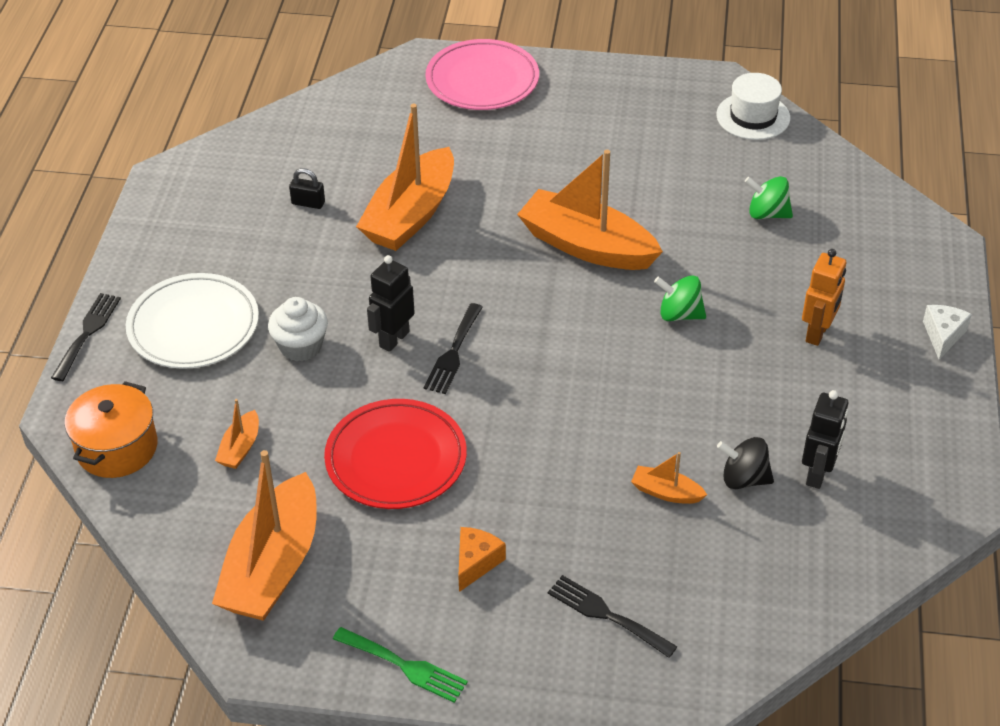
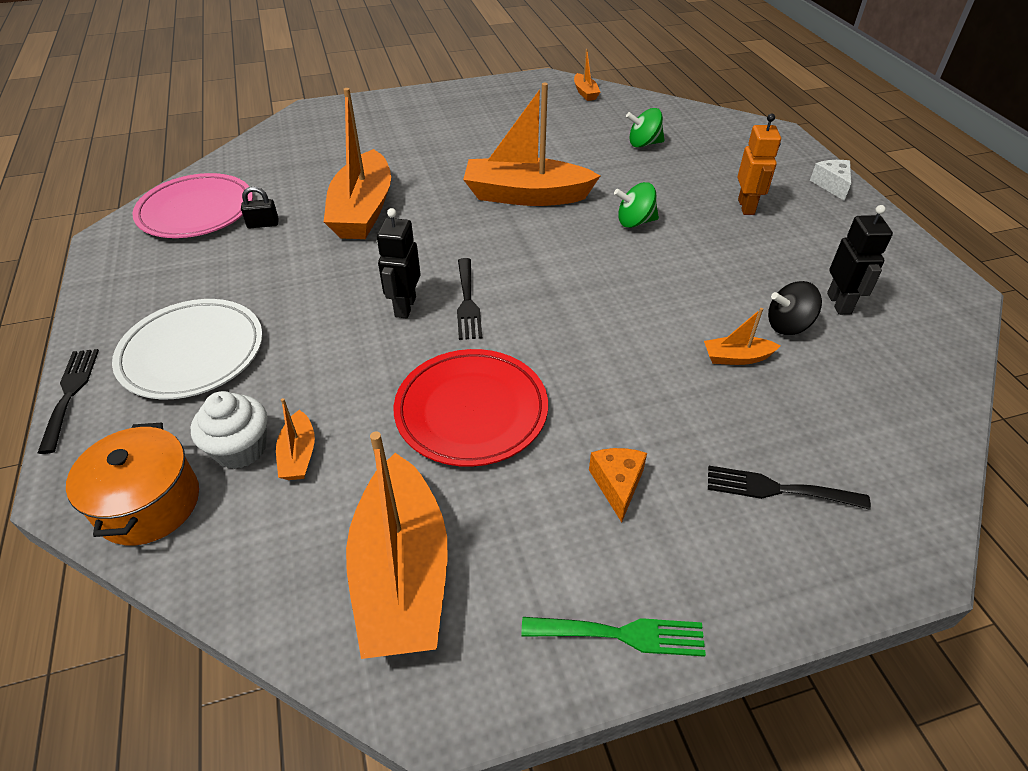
camera: 25 degrees left, 0 degrees up
white cupcake [268,297,328,362] -> white cupcake moved to [190,391,267,469]
pink plate [426,39,539,110] -> pink plate moved to [132,173,253,238]
white hat [716,73,790,140] -> orange boat [574,49,600,101]

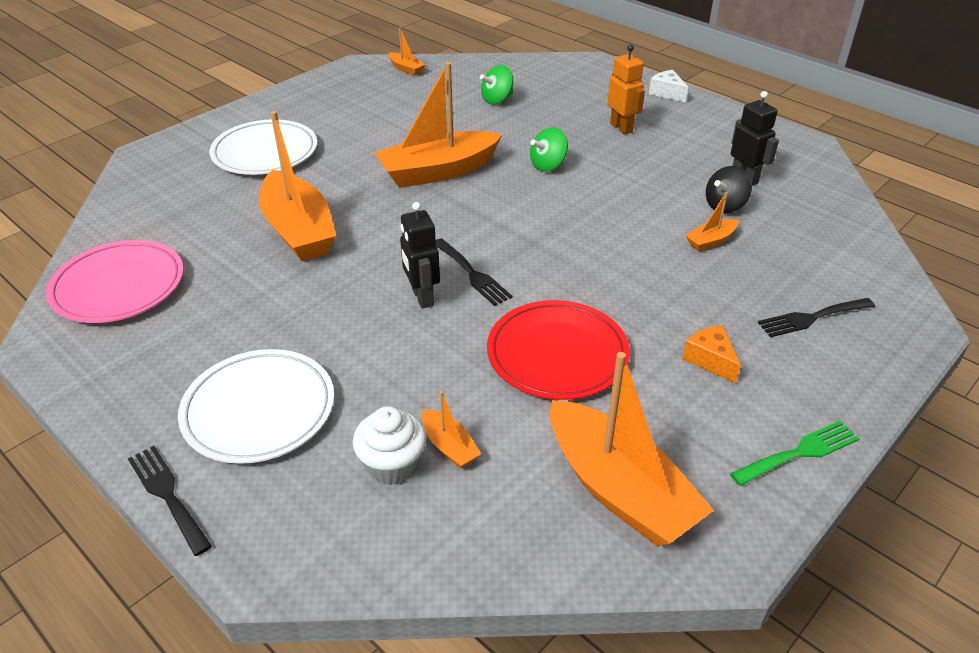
camera: 30 degrees left, 5 degrees down
orange pot [66,423,199,545] -> none
black padlock [241,186,279,228] -> none
none -> white plate [210,119,317,175]

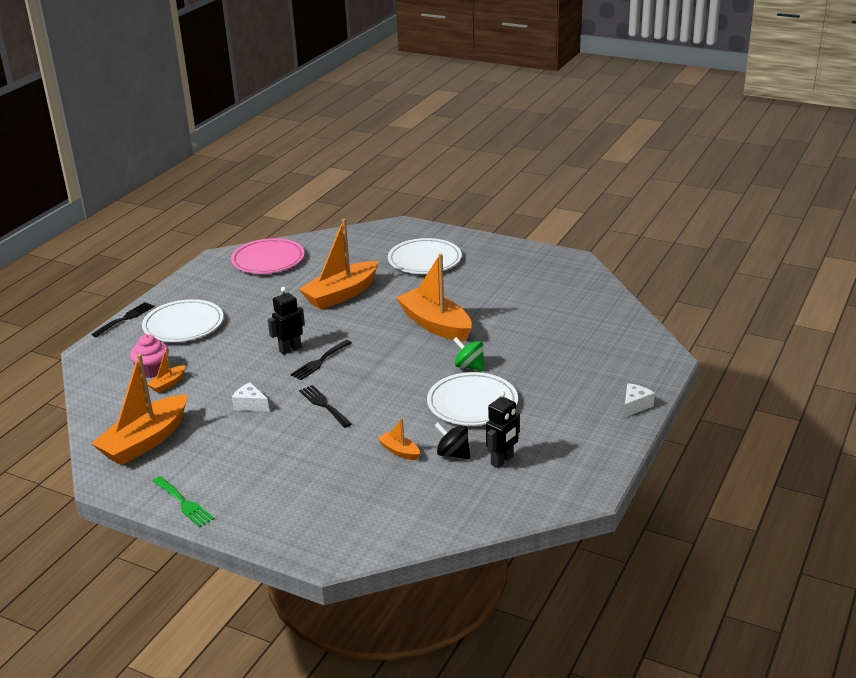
camera: 75 degrees right, 10 degrees down
white cupcake [353,406,427,485] -> pink cupcake [130,334,169,378]
orange boat [388,28,425,76] -> none
green spinning top [480,65,513,105] -> none
red plate [487,300,630,400] -> white cheese [232,382,269,412]
orange robot [607,44,645,135] -> none
orange cheese [682,325,741,384] -> none
black fork [758,298,875,337] -> black fork moved to [299,385,352,428]
none -> white plate [427,372,518,426]

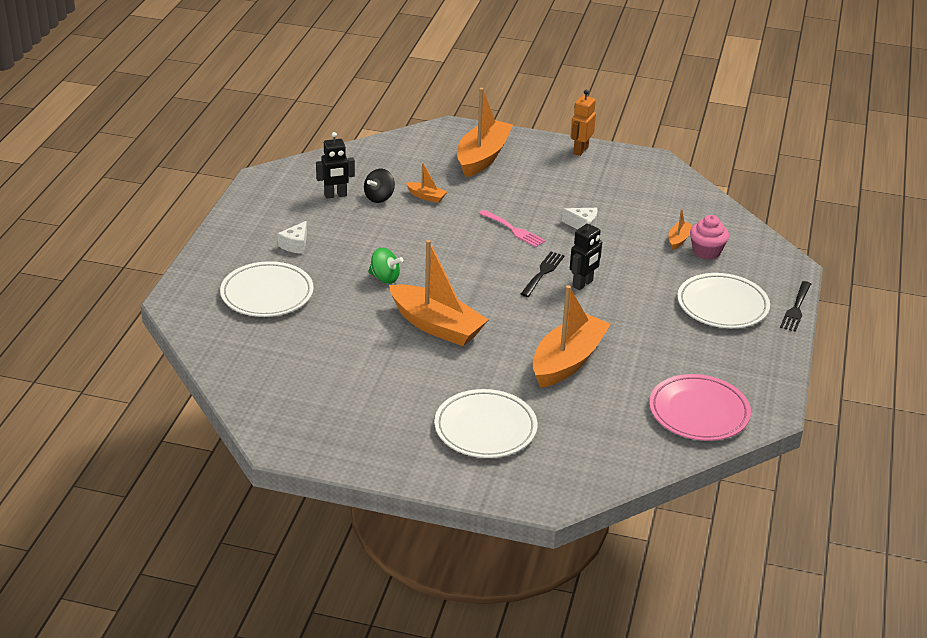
camera: 165 degrees right, 5 degrees up
orange boat [91,354,187,465] -> orange boat moved to [457,88,513,178]
green fork [153,476,214,527] -> orange robot [570,90,596,156]
black fork [299,385,352,428] -> pink fork [479,210,546,247]
white plate [427,372,518,426] -> white plate moved to [220,261,314,317]
black spinning top [434,422,470,459] -> black spinning top turned 105 degrees clockwise [364,169,395,203]
black robot [486,391,520,468] -> black robot turned 135 degrees counterclockwise [316,132,355,199]
white cheese [624,383,655,418] -> white cheese moved to [278,221,307,254]

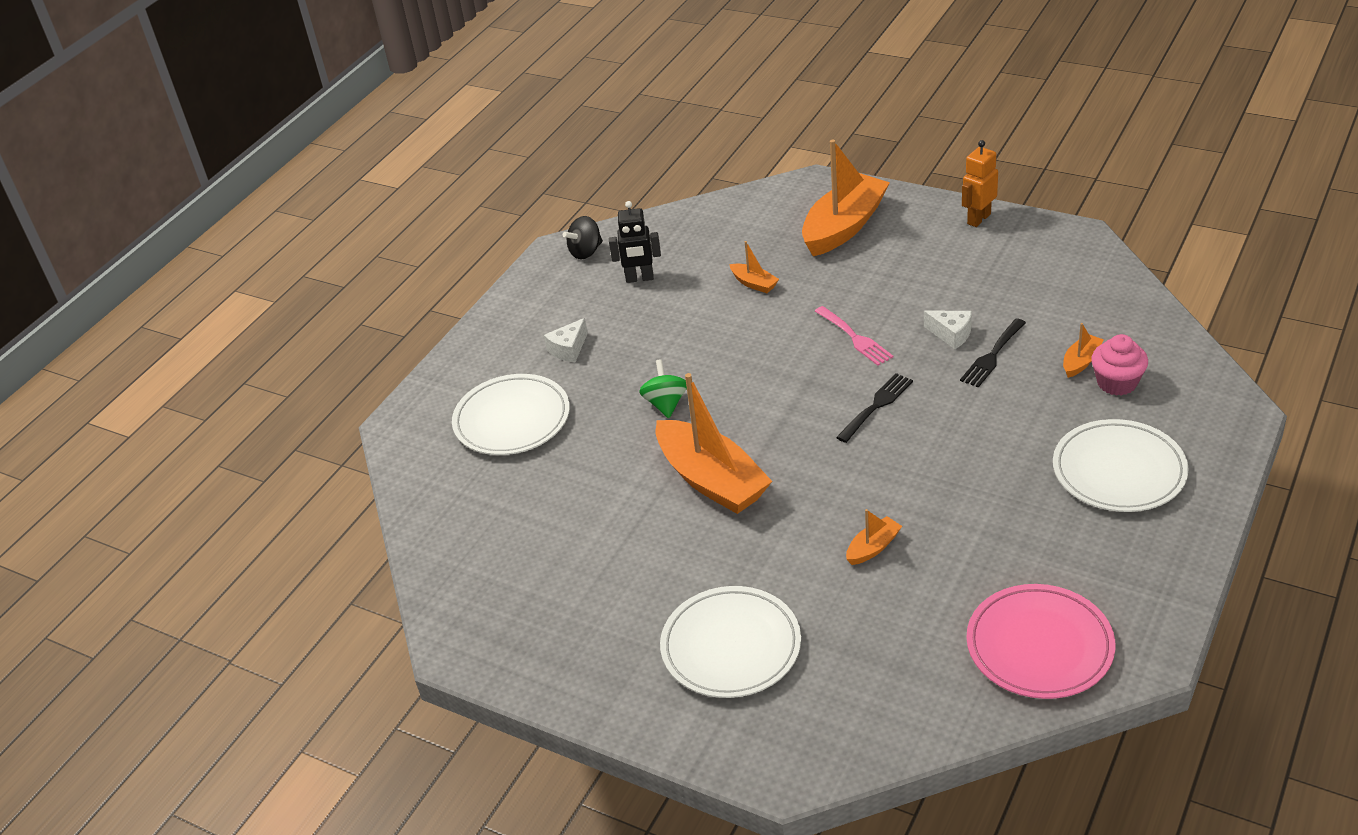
camera: 20 degrees right, 5 degrees up
black spinning top [364,169,395,203] -> black spinning top moved to [563,216,603,259]
green spinning top [368,248,403,284] -> green spinning top turned 135 degrees counterclockwise [639,359,687,418]
orange boat [533,285,611,388] -> orange boat [846,509,902,565], size x0.44
black robot [570,218,602,290] -> none
black fork [780,281,811,332] -> black fork moved to [960,318,1026,388]

